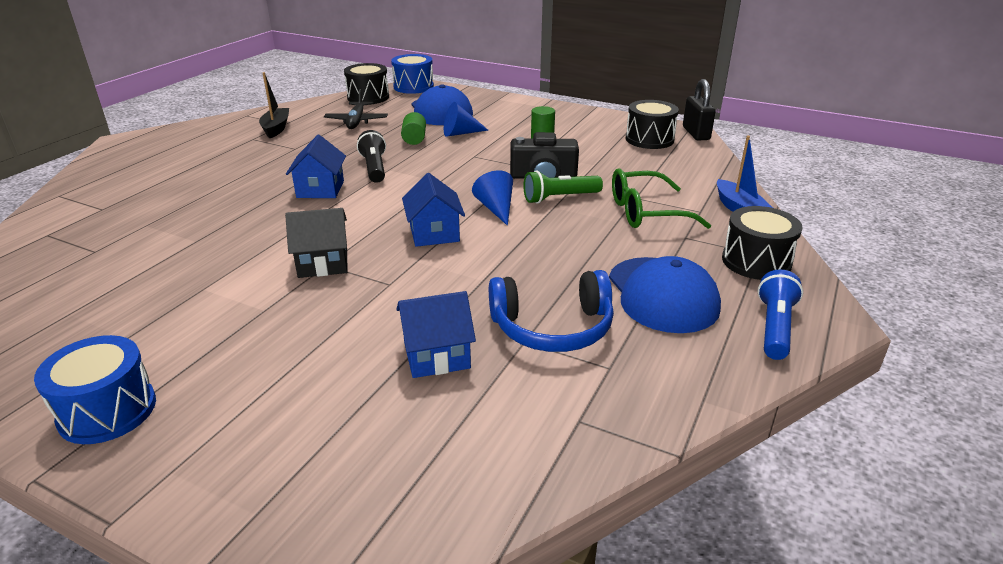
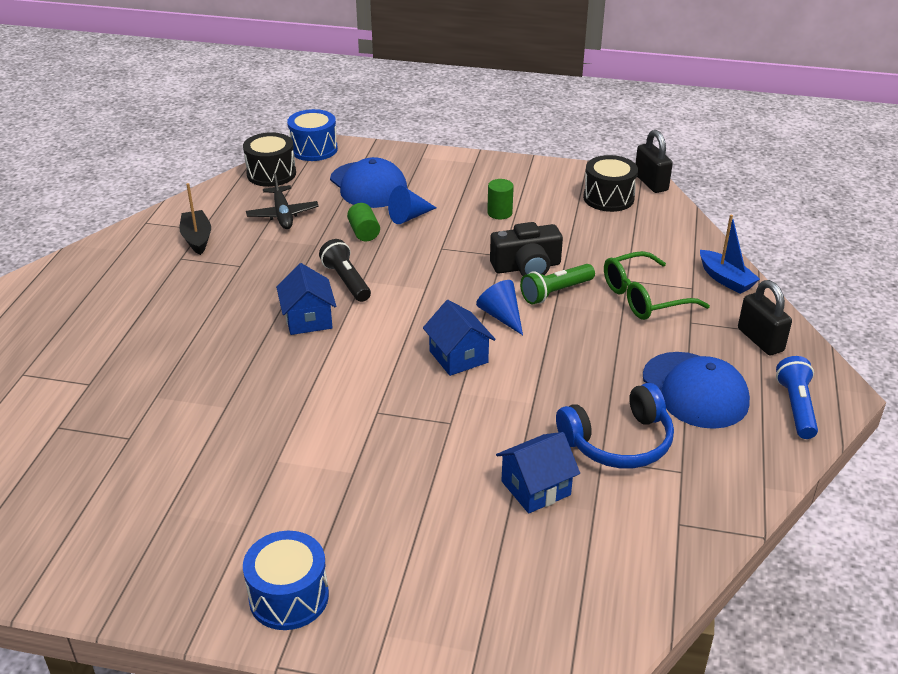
camera: 15 degrees left, 5 degrees up
black house [285,208,348,278] -> none
black drum [722,206,803,280] -> black padlock [738,280,792,355]

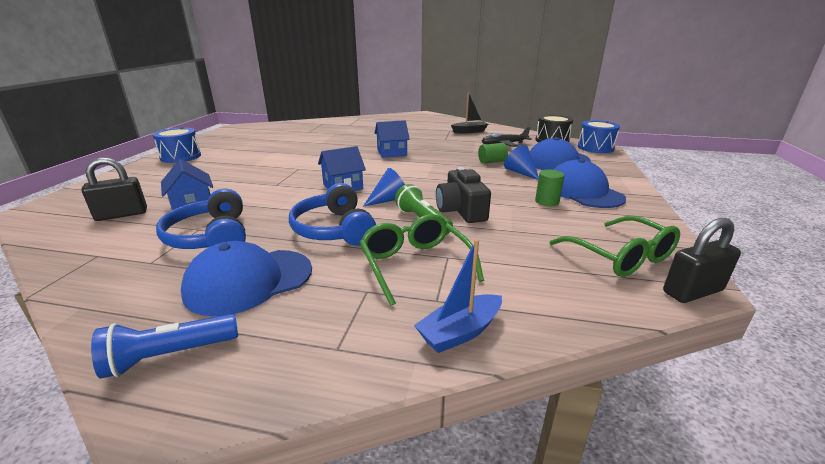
camera: 90 degrees right, 10 degrees down
black flashlight [319,239,371,302] -> none
black drum [583,155,638,212] -> green glasses [550,216,680,277]
black padlock [738,280,792,355] -> black padlock moved to [81,157,147,221]
blue flashlight [776,356,818,439] -> blue flashlight turned 150 degrees clockwise [91,314,238,378]
none -> blue headphones [289,183,376,246]
none -> blue cap [553,159,626,208]

